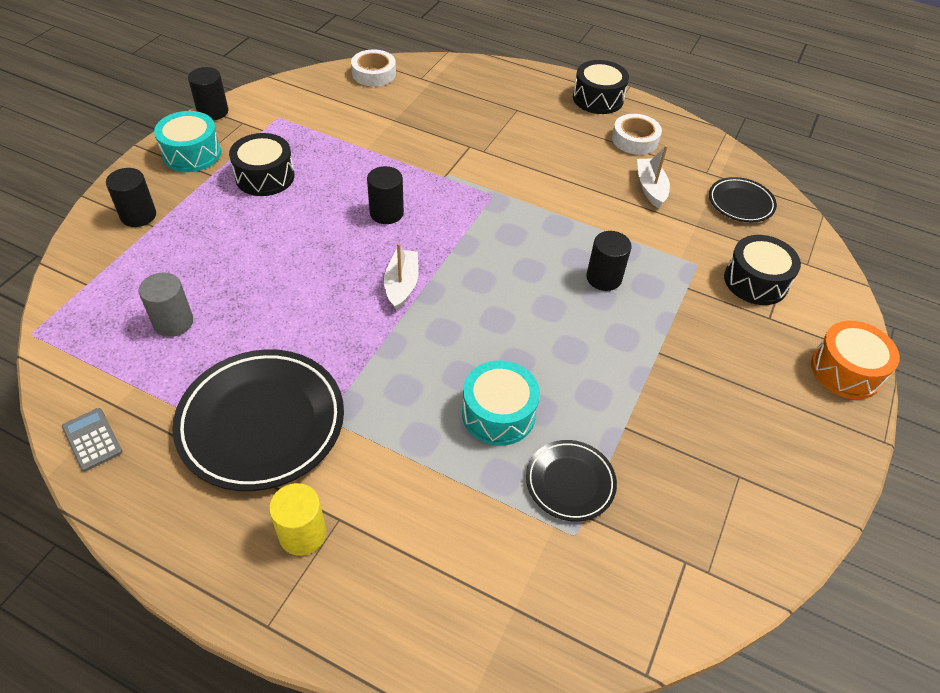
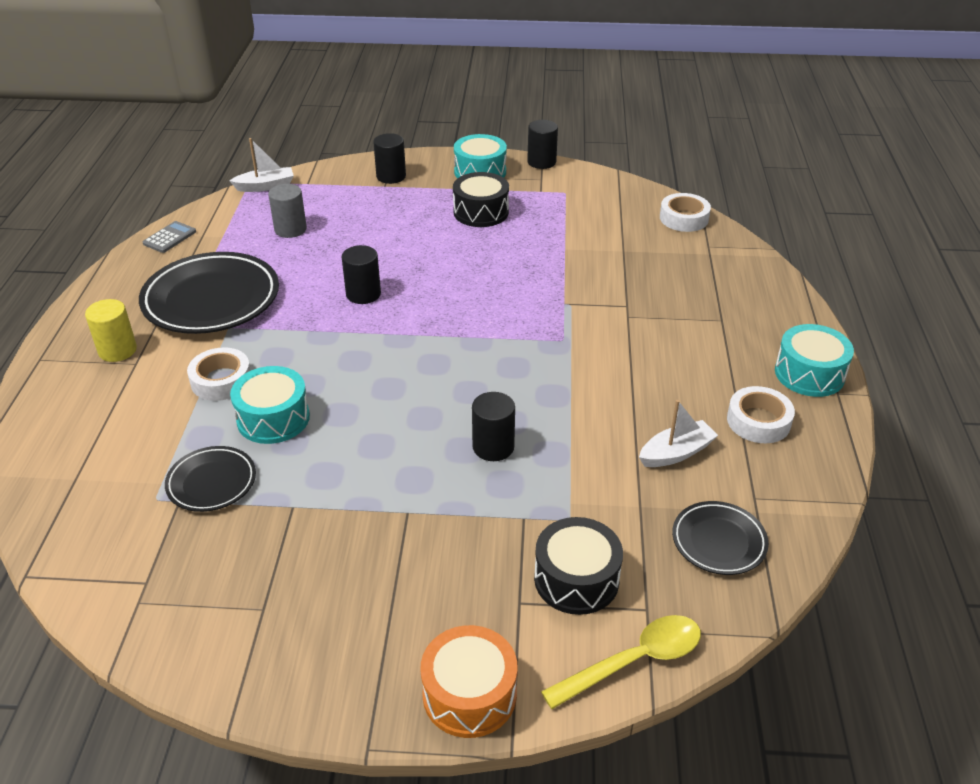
camera: 70 degrees right, 10 degrees down
black cylinder [367,166,404,224] -> black cylinder moved to [342,245,381,304]
white boat [384,243,419,311] -> white boat moved to [229,138,294,192]
black drum [573,60,629,114] -> turquoise drum [775,324,854,397]
none -> white tape [187,347,251,401]
none -> yellow spoon [541,615,701,709]

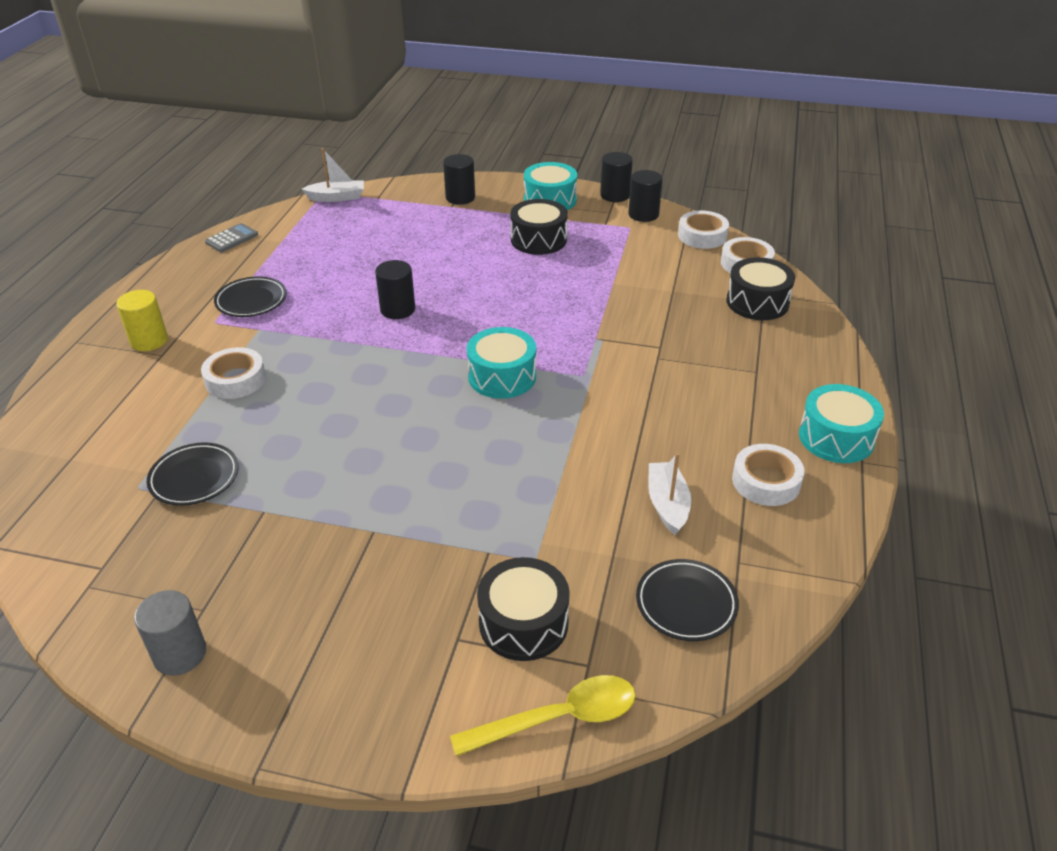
camera: 10 degrees right, 0 degrees up
black plate [139,252,279,334] -> black plate [214,276,287,317], size x0.53
turquoise drum [230,366,310,444] -> turquoise drum moved to [467,327,536,399]
grey cylinder [268,184,307,238] -> grey cylinder moved to [134,590,206,676]
orange drum [420,625,518,738] -> none
black cylinder [472,392,515,461] -> black cylinder moved to [629,170,663,222]
white boat [639,400,718,467] -> white boat turned 75 degrees counterclockwise [648,453,691,535]
none -> white tape [678,211,729,249]
none -> black drum [727,257,795,320]

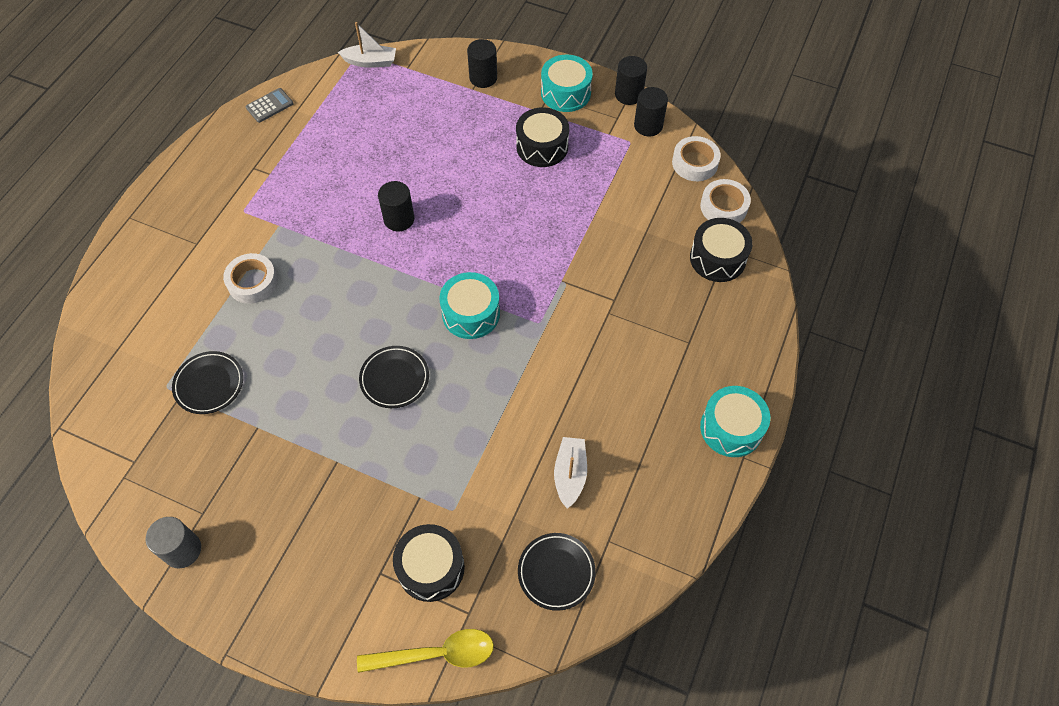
camera: 10 degrees right, 20 degrees up
yellow cylinder [116,290,168,351] -> none
black plate [214,276,287,317] -> black plate moved to [359,346,429,408]
white tape [732,444,804,506] -> none

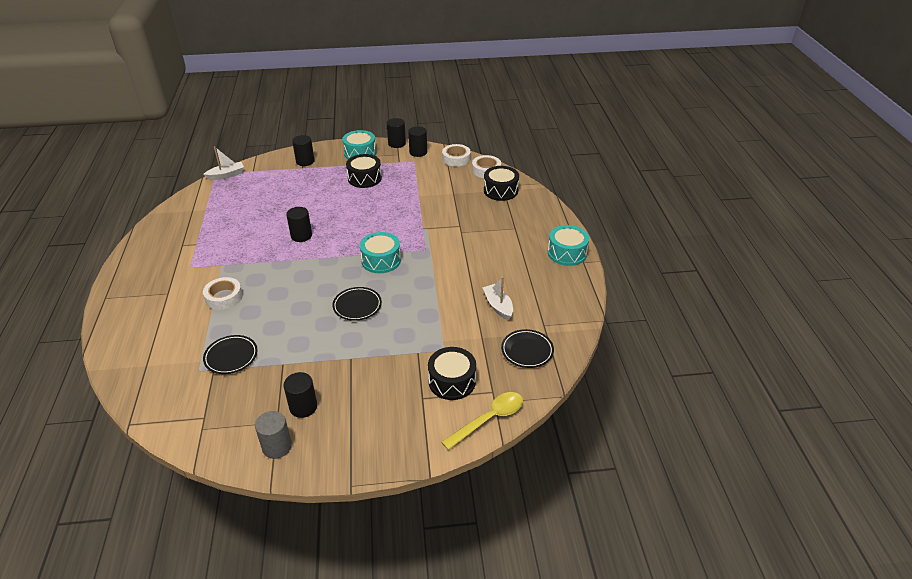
camera: 30 degrees left, 20 degrees down
grey calculator [246,88,293,123] -> none
none -> black cylinder [284,372,317,418]

